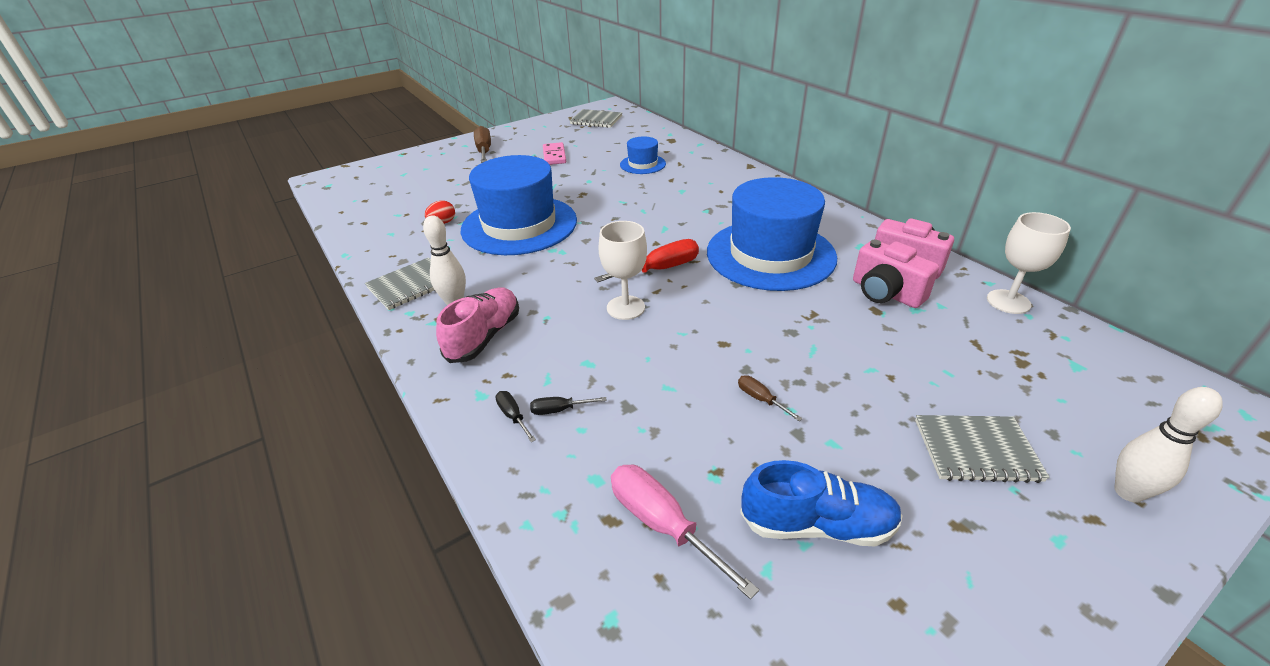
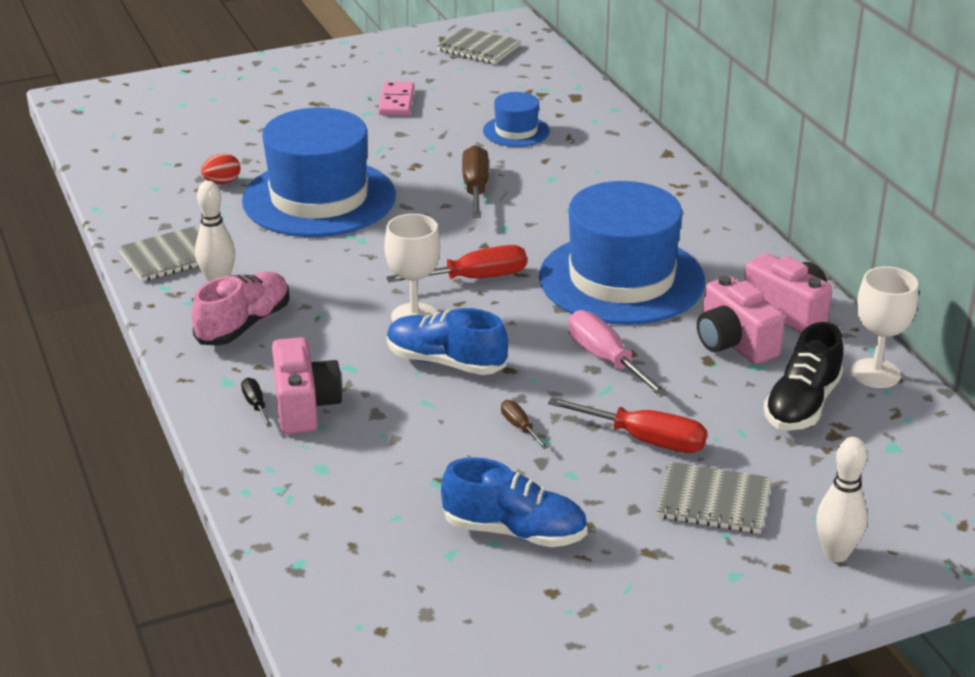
camera: 10 degrees right, 5 degrees down
brown screwdriver [474,126,491,163] -> brown screwdriver moved to [462,145,489,218]
black screwdriver [530,397,607,415] -> pink camera [272,337,343,434]
pink screwdriver [611,465,759,599] -> pink screwdriver moved to [568,310,669,397]
none -> blue shoe [387,308,508,375]
none -> red screwdriver [548,397,707,453]
none -> black shoe [764,322,844,431]

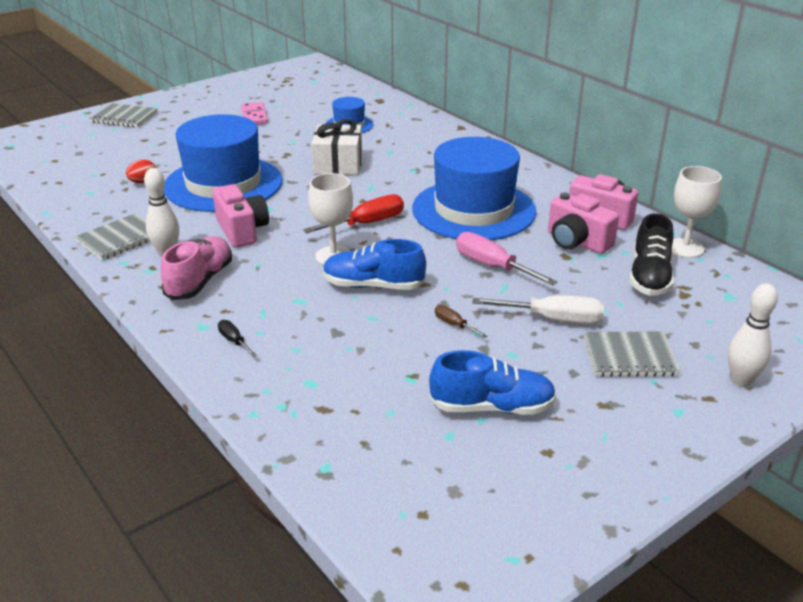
camera: 15 degrees left, 0 degrees up
pink camera [272,337,343,434] -> pink camera moved to [213,184,269,248]
grey notebook [437,27,521,64] -> grey notebook moved to [89,103,157,127]
brown screwdriver [462,145,489,218] -> white gift [312,119,362,175]
red screwdriver [548,397,707,453] -> white screwdriver [472,295,604,324]

